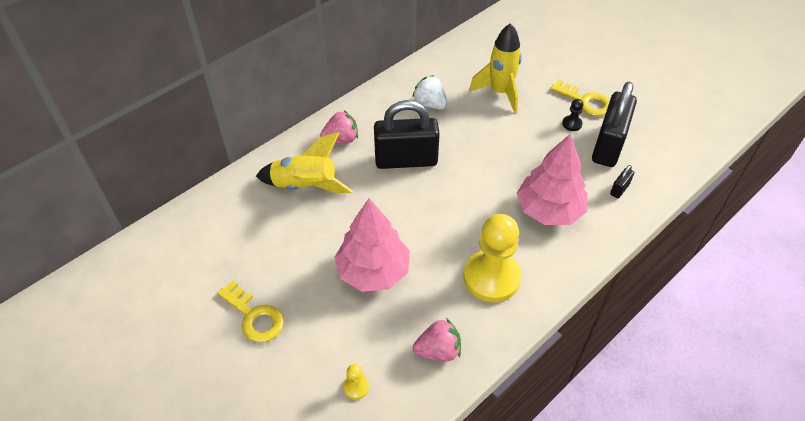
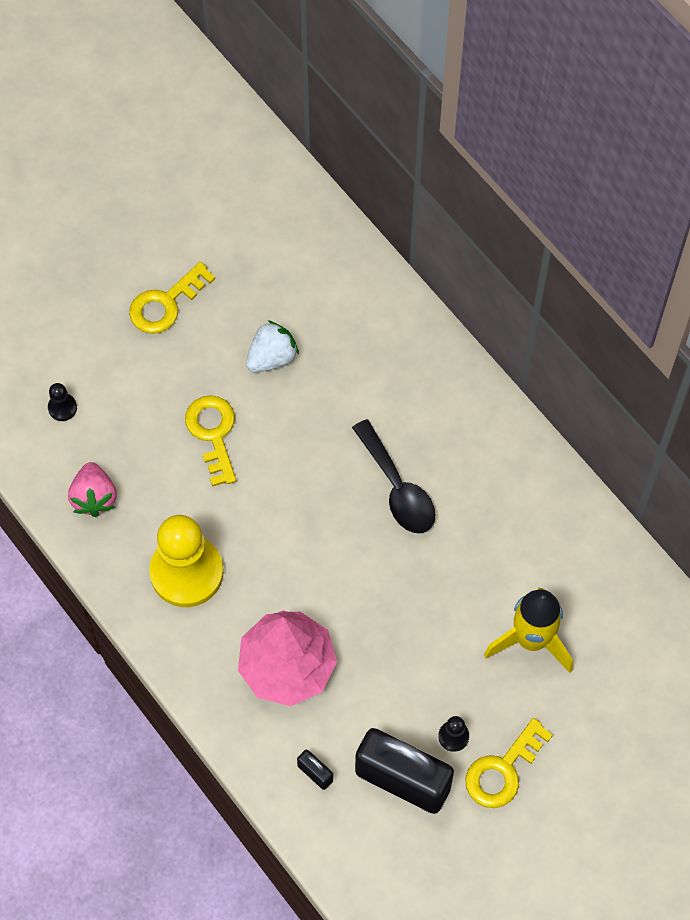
camera: 95 degrees right, 15 degrees up
yellow rocket [256,132,353,193] -> none
pink strawberry [320,110,358,144] -> none
pink tree [334,198,410,292] -> yellow key [185,395,236,487]
yellow pawn [343,364,369,400] -> black pawn [48,383,77,421]
black padlock [374,100,440,169] -> black spoon [352,419,435,534]
white strawberry [412,75,447,110] -> white strawberry moved to [246,320,299,373]

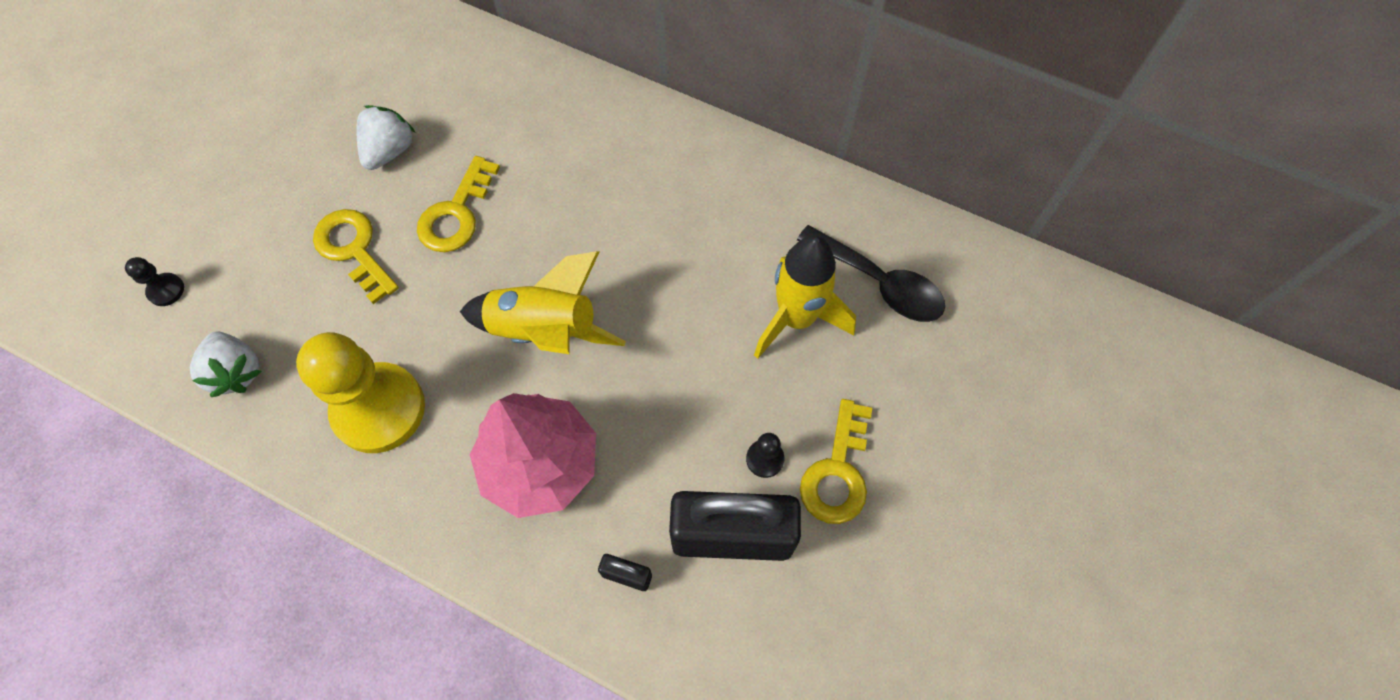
camera: 25 degrees left, 0 degrees up
pink strawberry [68,462,117,517] -> white strawberry [190,331,262,397]
yellow key [129,262,215,334] -> yellow key moved to [417,156,500,252]
black spoon [352,419,435,534] -> black spoon moved to [797,225,945,322]
none -> yellow rocket [460,251,626,354]

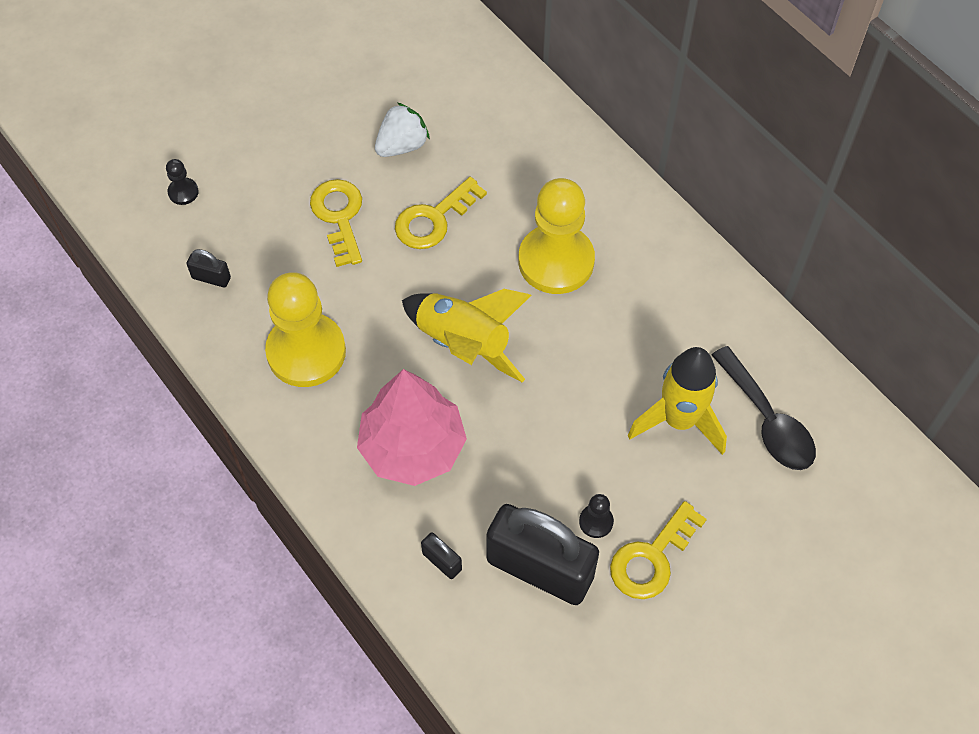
camera: 25 degrees right, 5 degrees down
white strawberry [190,331,262,397] -> black padlock [187,249,231,287]
none -> yellow pawn [518,178,595,294]

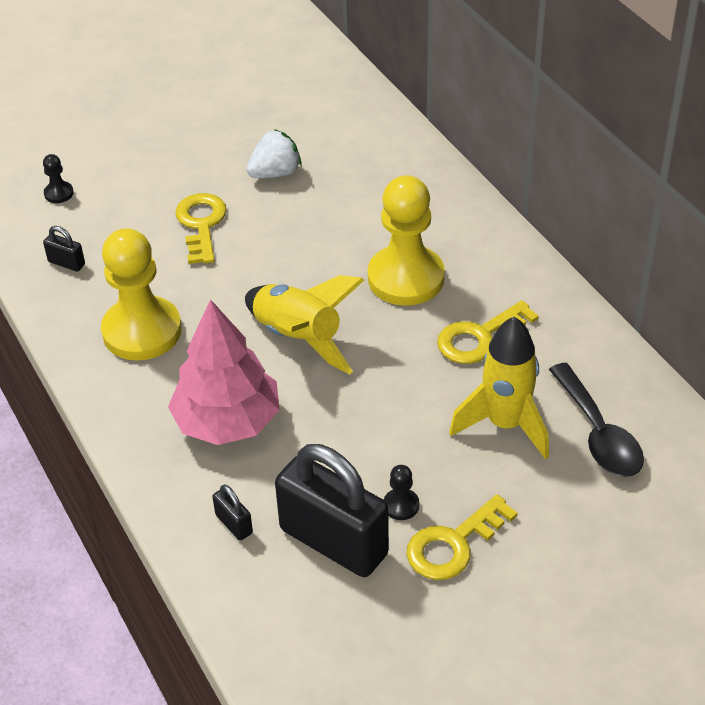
camera: 10 degrees right, 15 degrees down
yellow key [395,177,487,249] -> yellow key moved to [437,300,539,364]

